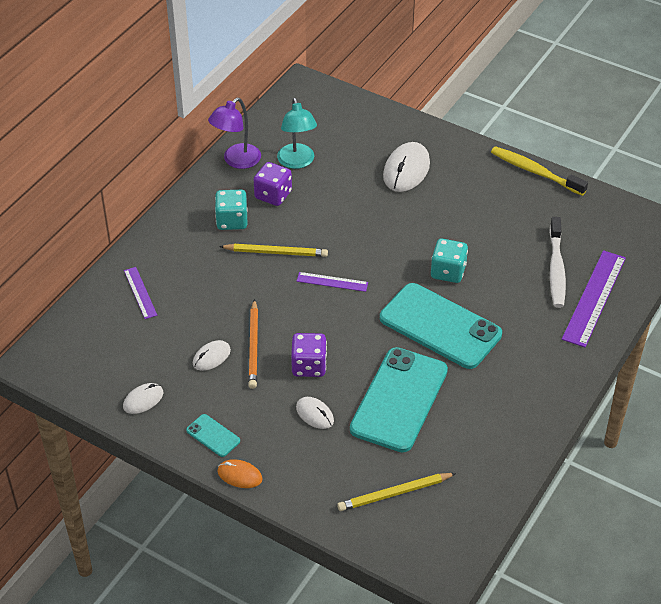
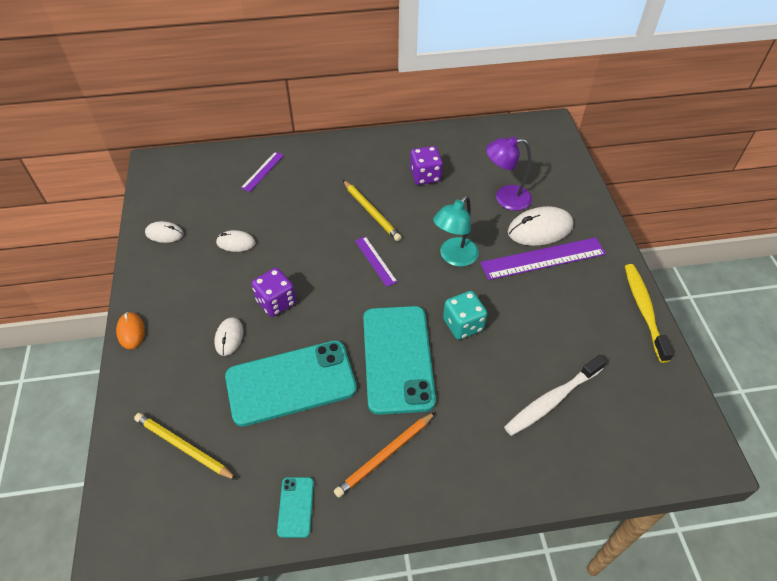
camera: 50 degrees right, 5 degrees up
turquoise phone [186,414,240,457] -> turquoise phone moved to [277,477,314,538]
purple lamp [208,98,261,169] -> purple lamp moved to [486,136,532,211]
turquoise dice [215,190,248,230] -> none
orange pencil [248,299,258,389] -> orange pencil moved to [334,412,436,498]
turquoise lamp [277,98,317,169] -> turquoise lamp moved to [433,196,479,266]
purple ruler [562,250,626,347] -> purple ruler moved to [480,237,606,280]

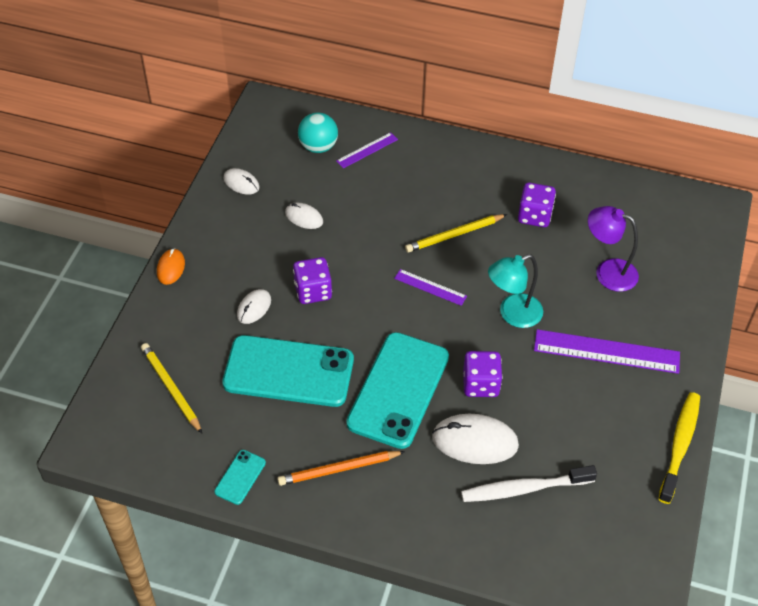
camera: 25 degrees right, 0 degrees up
yellow pencil [343,180,402,241] -> yellow pencil turned 75 degrees clockwise [405,214,507,252]
purple ruler [355,236,398,287] -> purple ruler turned 60 degrees counterclockwise [394,269,467,306]
turquoise dice [443,291,487,340] -> purple dice [463,351,502,397]
white mouse [508,206,574,246] -> white mouse moved to [432,414,519,464]
none -> turquoise ball [298,112,338,153]

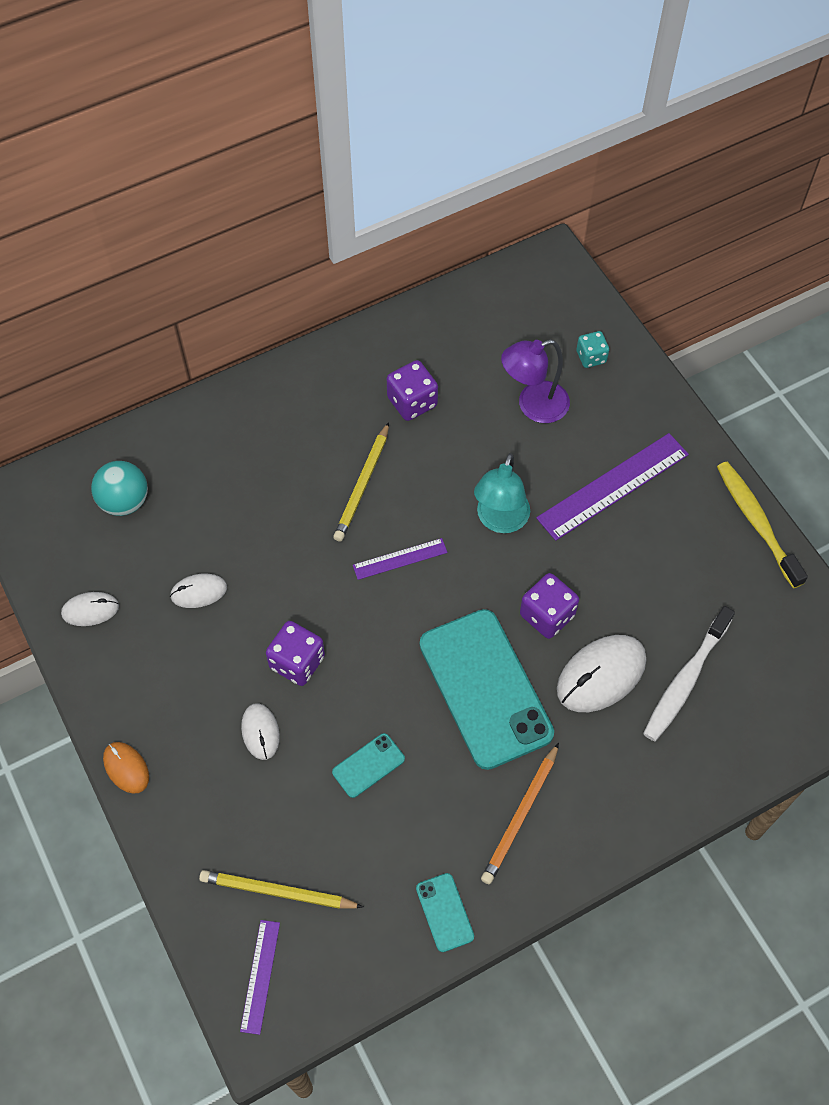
camera: 45 degrees left, 10 degrees up
turquoise phone [222,335,354,407] -> turquoise phone [332,733,405,798], size x0.43
purple ruler [336,132,398,168] -> purple ruler moved to [240,920,280,1035]
none -> turquoise dice [576,331,609,368]

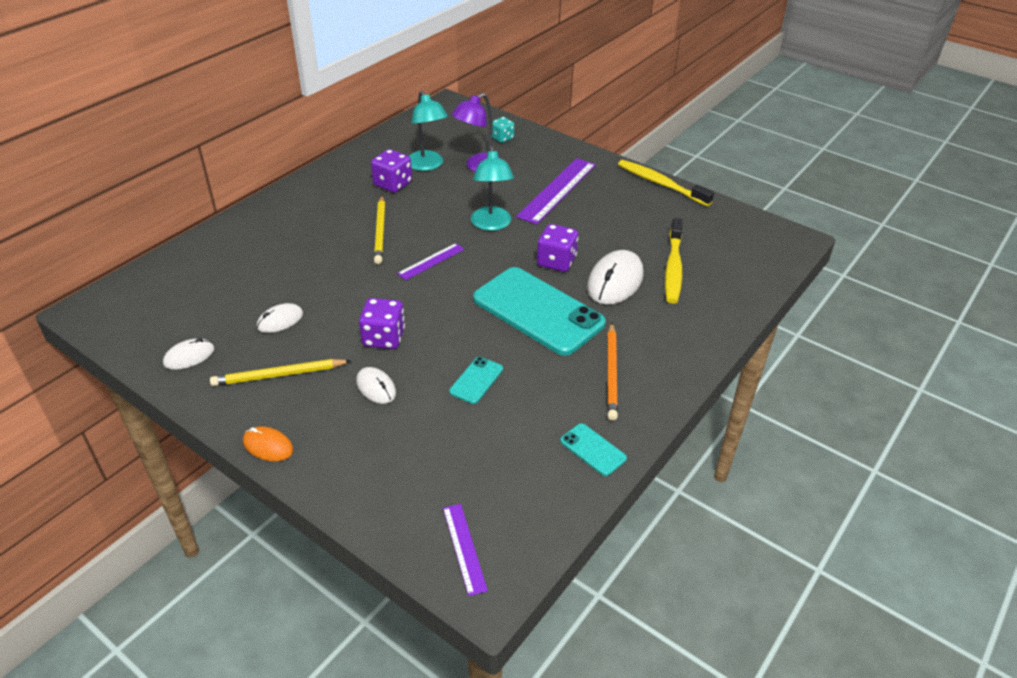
camera: 25 degrees left, 20 degrees down
turquoise ball [91,461,148,516] -> none
yellow pencil [199,870,363,909] -> yellow pencil moved to [210,359,351,386]
white toothbrush [643,606,735,741] -> yellow toothbrush [665,218,683,304]
none -> turquoise lamp [409,91,448,171]

